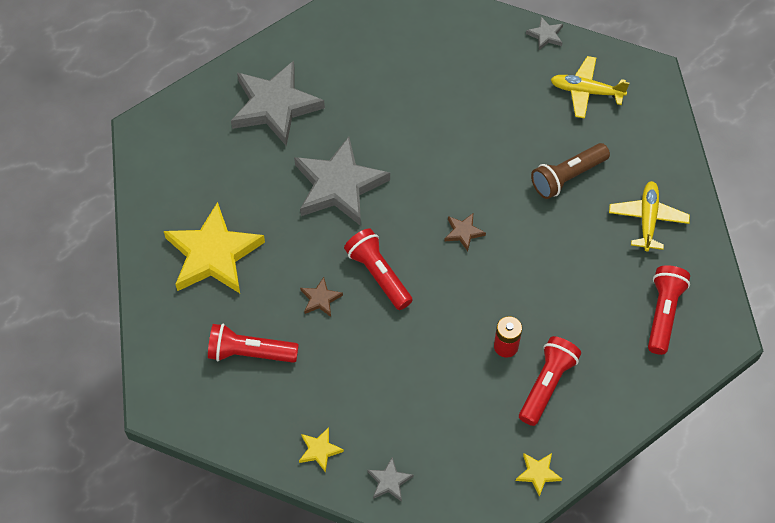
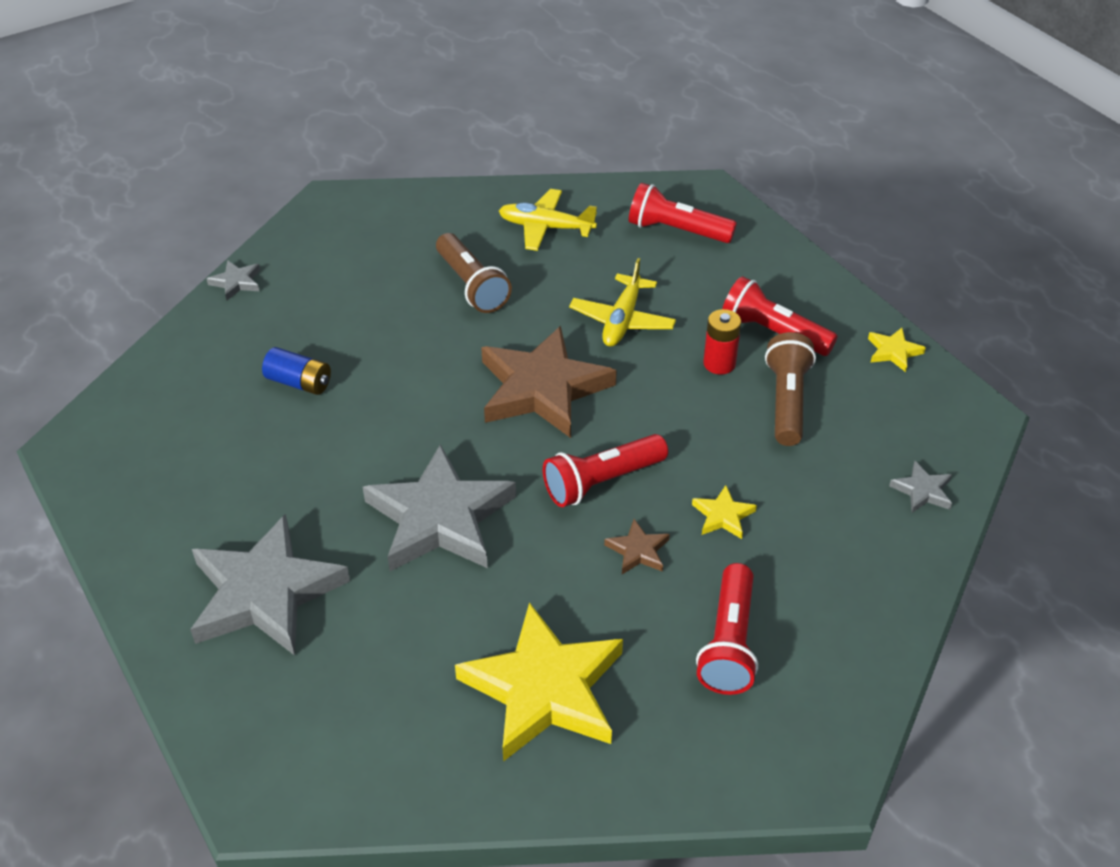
camera: 85 degrees left, 15 degrees down
yellow star [299,427,344,473] -> yellow star moved to [692,485,757,539]
brown star [444,213,486,251] -> brown star [481,326,617,438], size x2.38
yellow plane [551,56,629,119] -> yellow plane moved to [569,258,676,347]
none -> blue battery [262,347,331,395]
none -> brown flashlight [765,332,816,446]

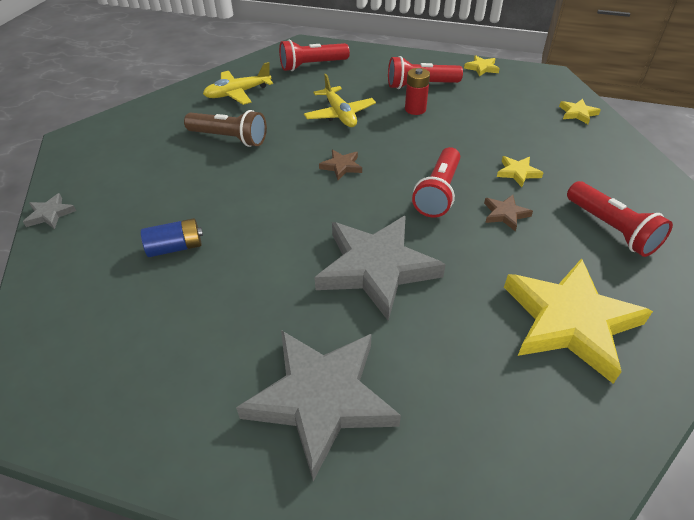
camera: 40 degrees left, 0 degrees up
brown star [481,326,617,438] -> brown star [319,150,362,180], size x0.42
brown flashlight [765,332,816,446] -> none
grey star [889,461,952,513] -> yellow star [559,99,601,124]

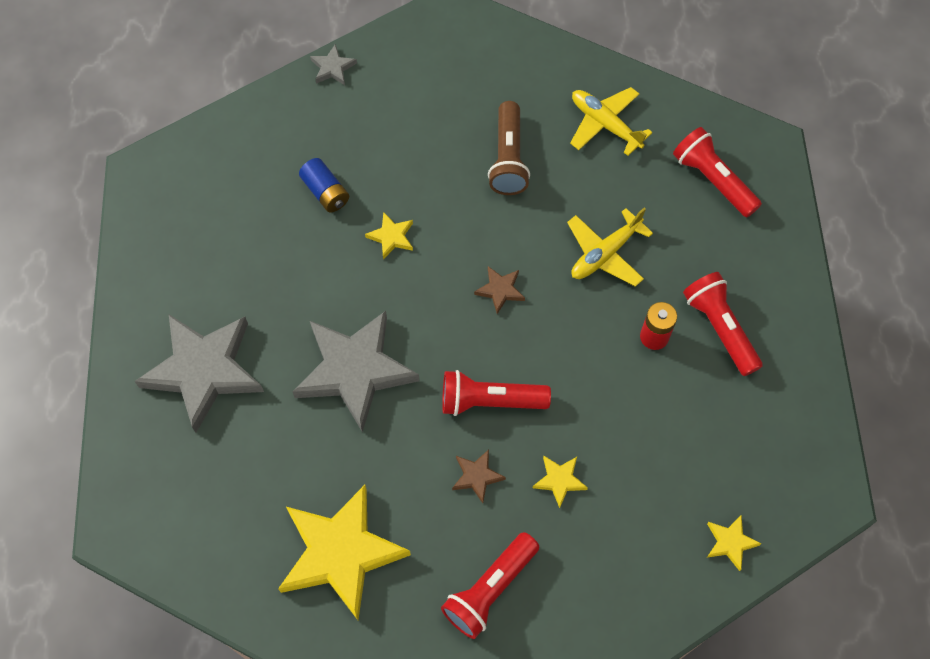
camera: 70 degrees right, 20 degrees up
yellow star [464,55,500,77] -> yellow star moved to [365,212,413,259]

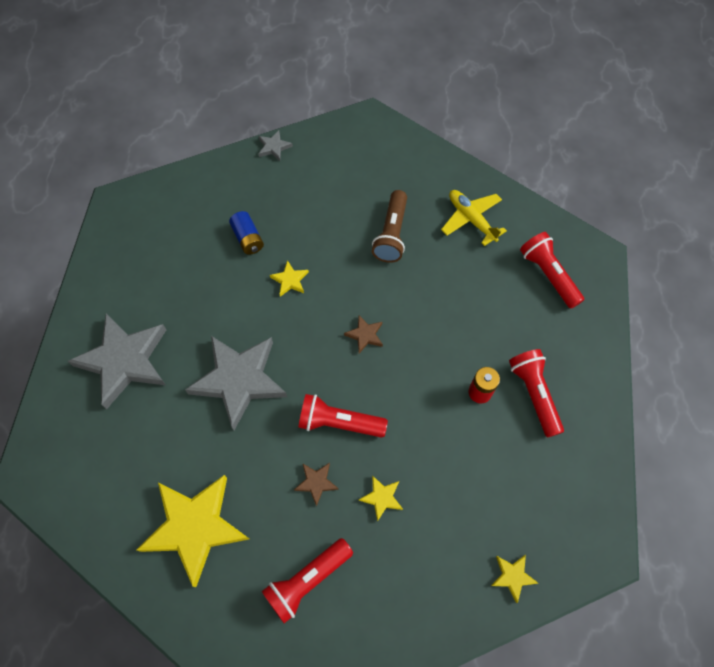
camera: 10 degrees right, 0 degrees up
yellow plane [567,208,653,287] -> none

